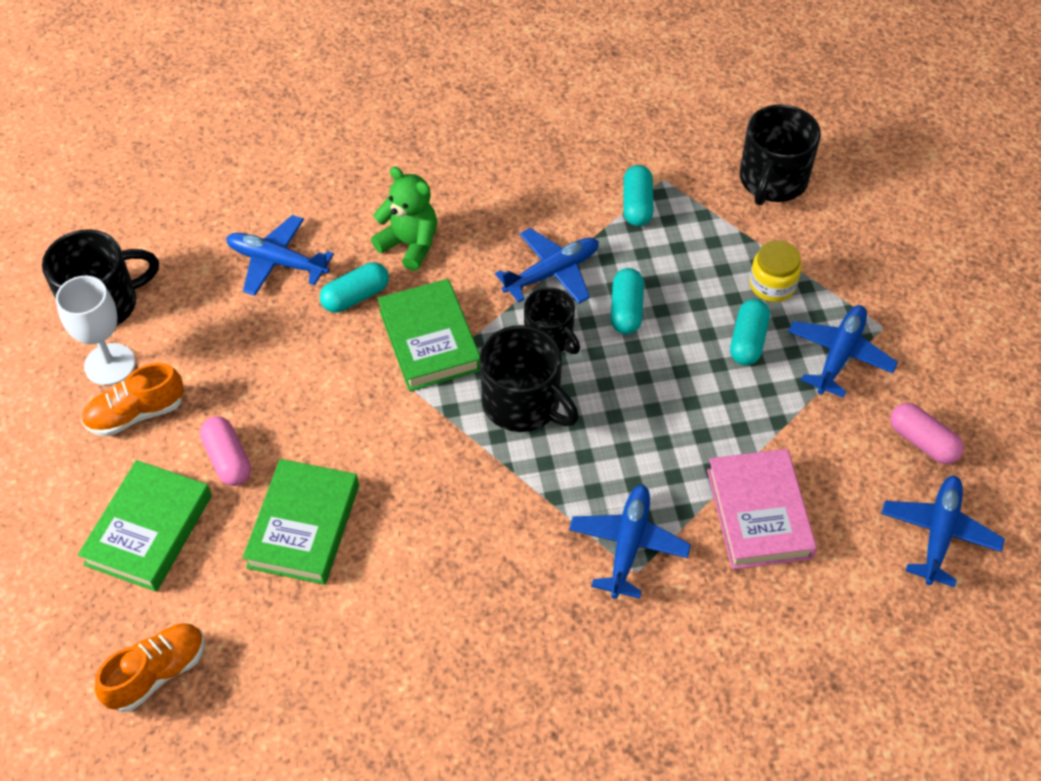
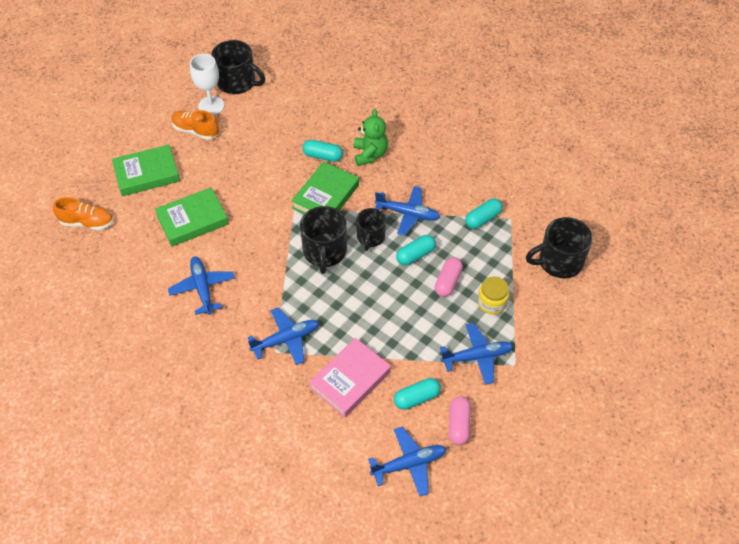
camera: 50 degrees right, 0 degrees up
pink capsule [200,416,251,486] -> pink capsule moved to [435,257,463,297]
blue plane [226,215,334,296] -> blue plane moved to [168,256,235,315]
turquoise capsule [730,299,770,365] -> turquoise capsule moved to [394,378,441,410]

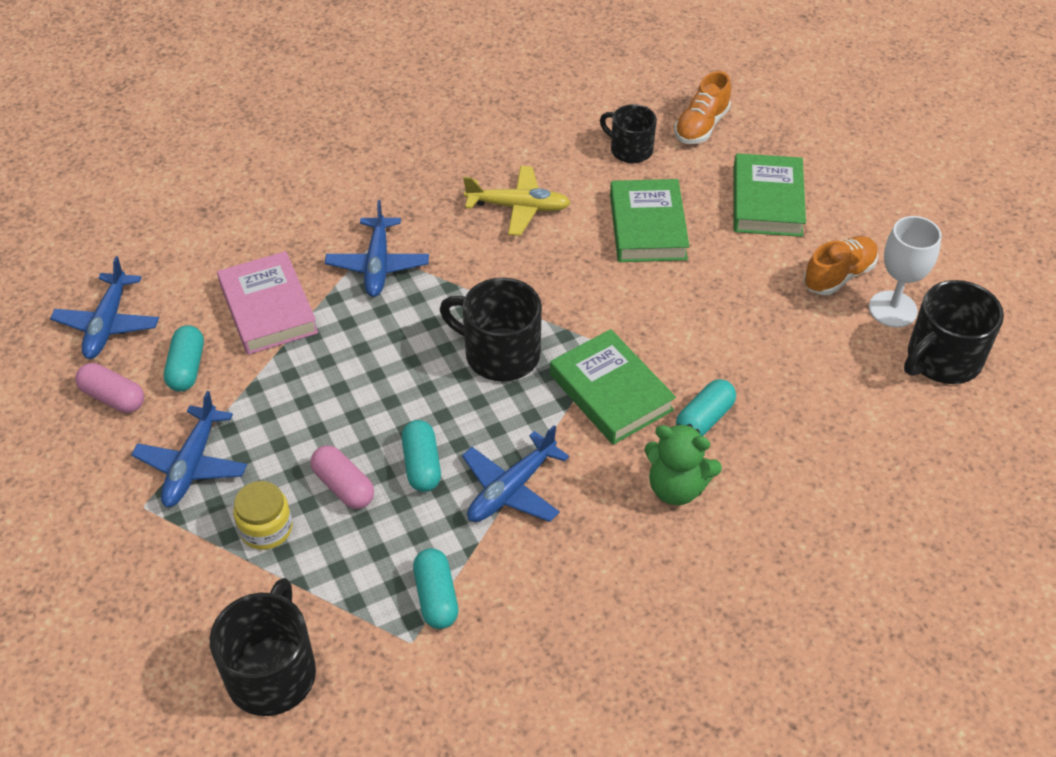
camera: 115 degrees right, 5 degrees down
blue plane [168,256,235,315] -> yellow plane [463,166,571,236]
black mug [356,208,386,251] -> black mug moved to [600,104,657,163]

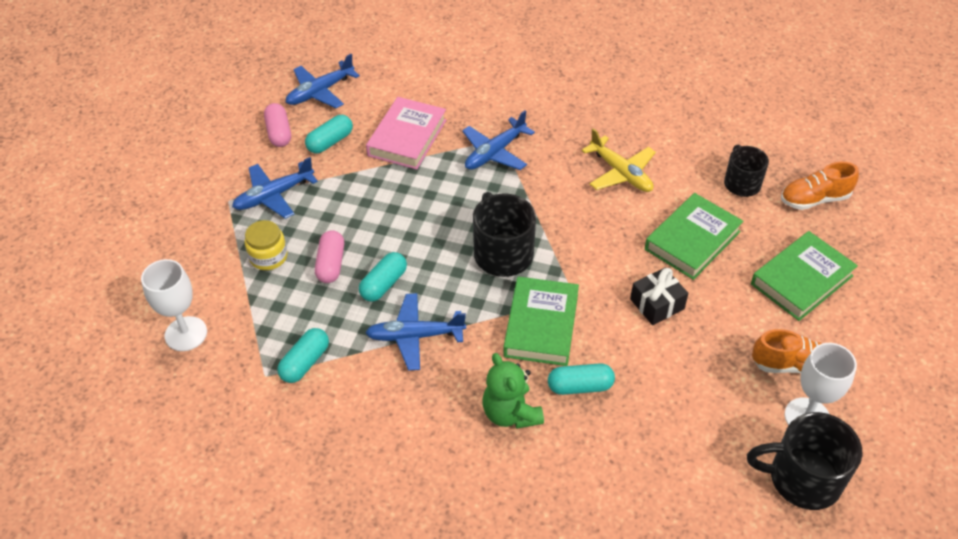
camera: 45 degrees right, 0 degrees up
black mug [210,578,316,716] -> white goblet [141,259,207,351]
none -> black gift [630,268,688,325]

